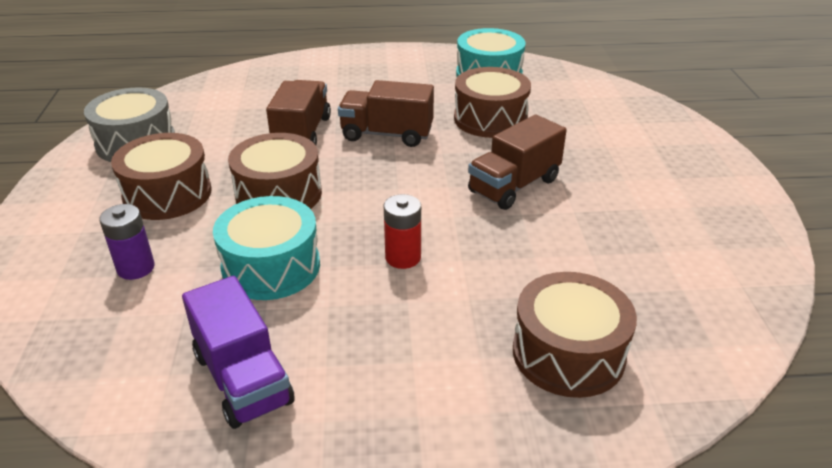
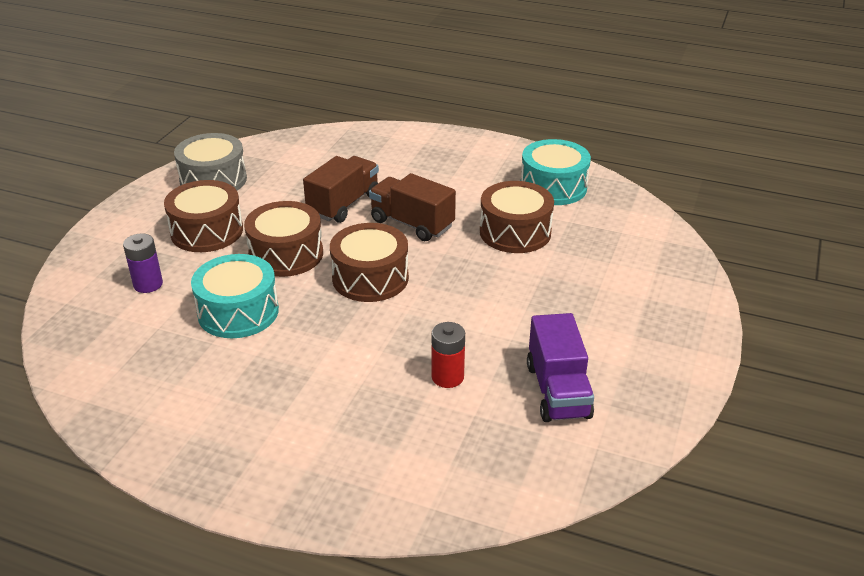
camera: 25 degrees right, 0 degrees up
purple truck [182,276,295,429] -> purple truck moved to [527,313,594,422]
red battery [384,194,421,269] -> red battery moved to [432,322,465,388]
brown truck [468,114,567,210] -> none
brown drum [513,272,637,398] -> brown drum moved to [330,223,409,302]

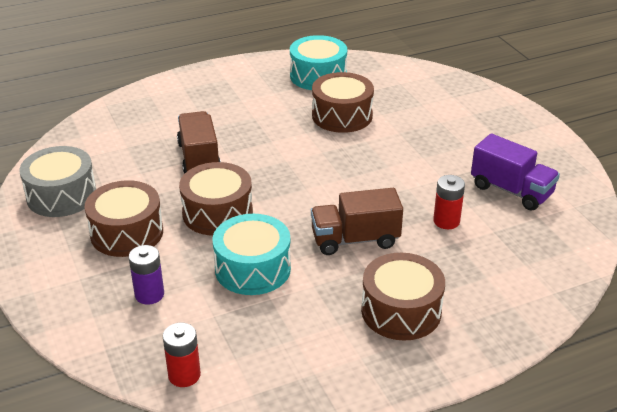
camera: 45 degrees left, 0 degrees up
brown drum [330,223,409,302] -> brown drum moved to [361,253,445,341]
brown truck [369,173,456,241] -> brown truck moved to [311,188,403,255]
none -> red battery [163,323,201,387]

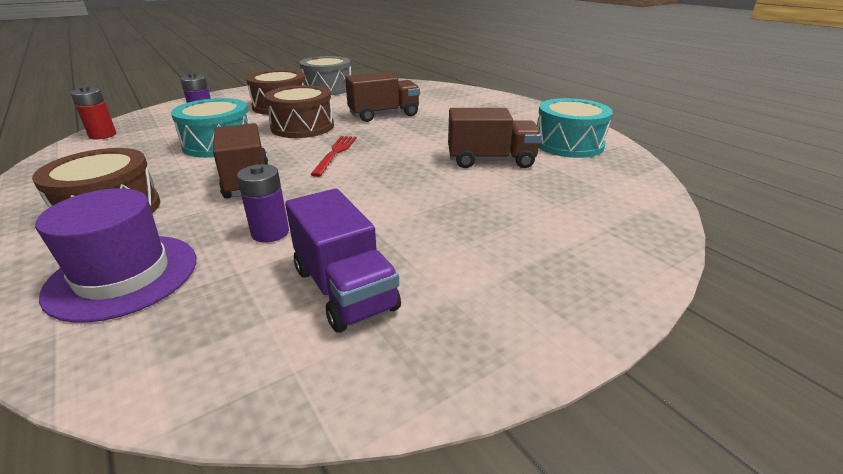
camera: 80 degrees right, 5 degrees down
brown drum [312,72,374,133] -> brown truck [448,108,542,168]
red battery [433,175,465,229] -> purple battery [237,164,289,243]
purple truck [471,134,560,211] -> purple truck turned 60 degrees counterclockwise [285,189,401,333]
none -> purple hat [35,188,196,323]
none -> red fork [310,136,356,177]

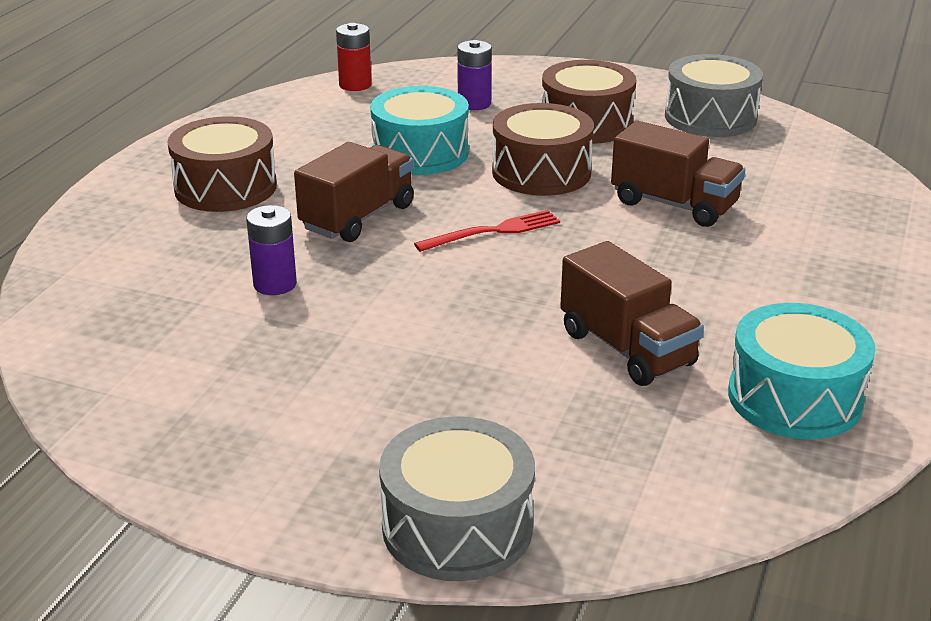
camera: 55 degrees right, 0 degrees up
purple hat [35,188,196,323] -> none
purple truck [285,189,401,333] -> none
none -> grey drum [379,416,535,581]

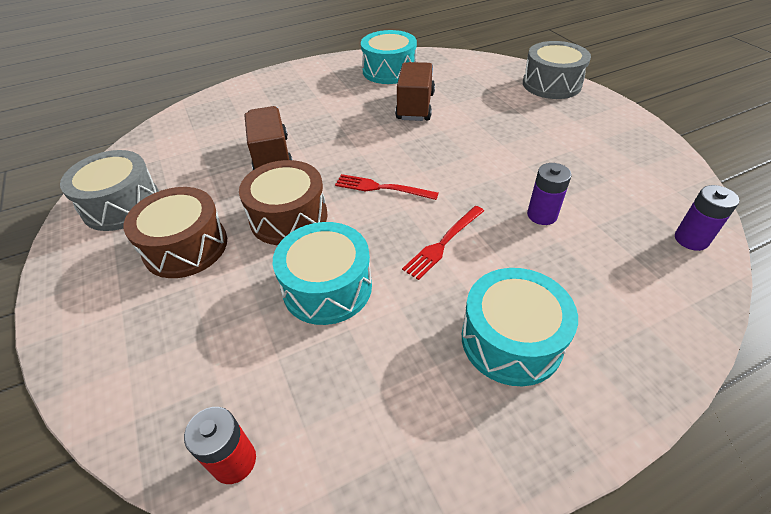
camera: 135 degrees left, 15 degrees up
brown drum [167,116,277,212] -> turquoise drum [462,268,578,386]
brown truck [294,142,414,242] -> red fork [402,206,484,280]
purple battery [457,40,492,110] -> purple battery moved to [675,185,739,251]

